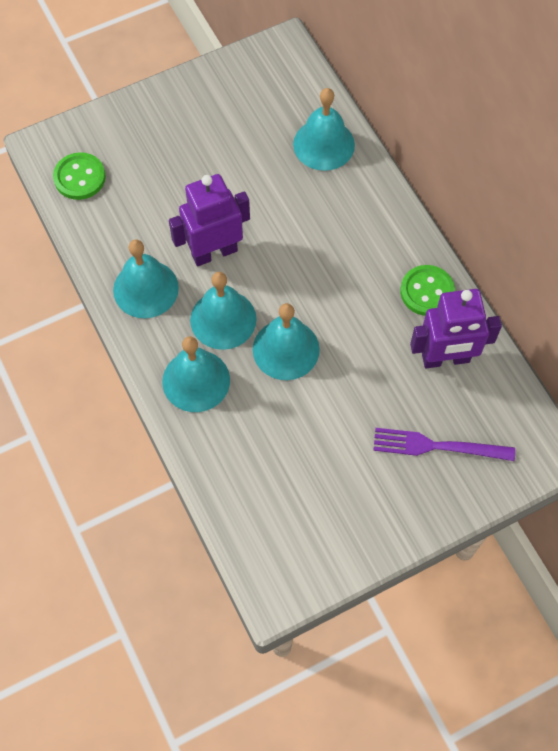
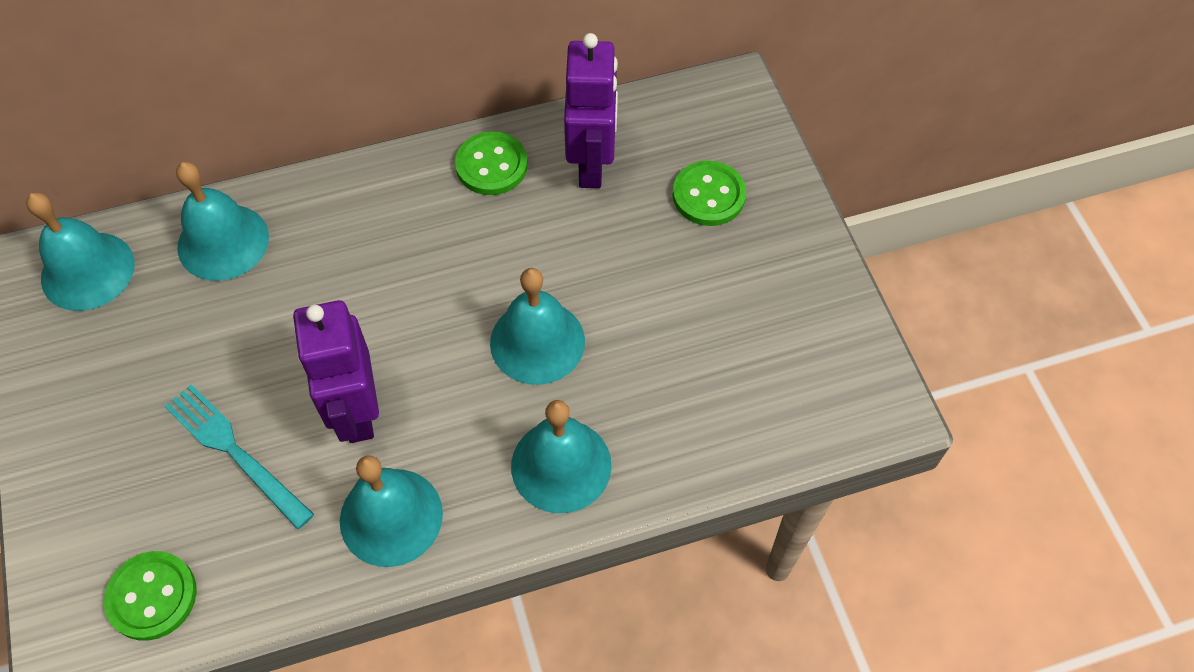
camera: 80 degrees left, 5 degrees down
turquoise bell [190,272,256,350] -> turquoise bell moved to [26,192,135,311]
purple fork [373,428,515,461] -> green button [672,161,746,226]
none -> turquoise fork [164,384,314,530]

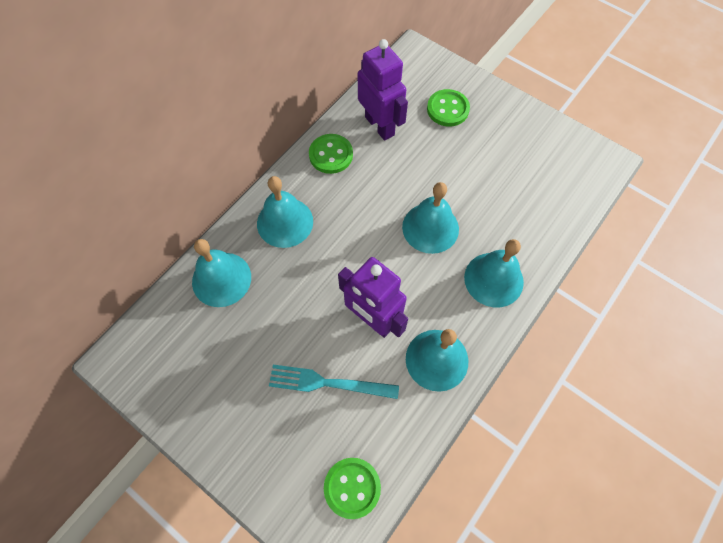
camera: 35 degrees left, 5 degrees up
turquoise bell [26,192,135,311] -> turquoise bell moved to [257,176,313,248]

